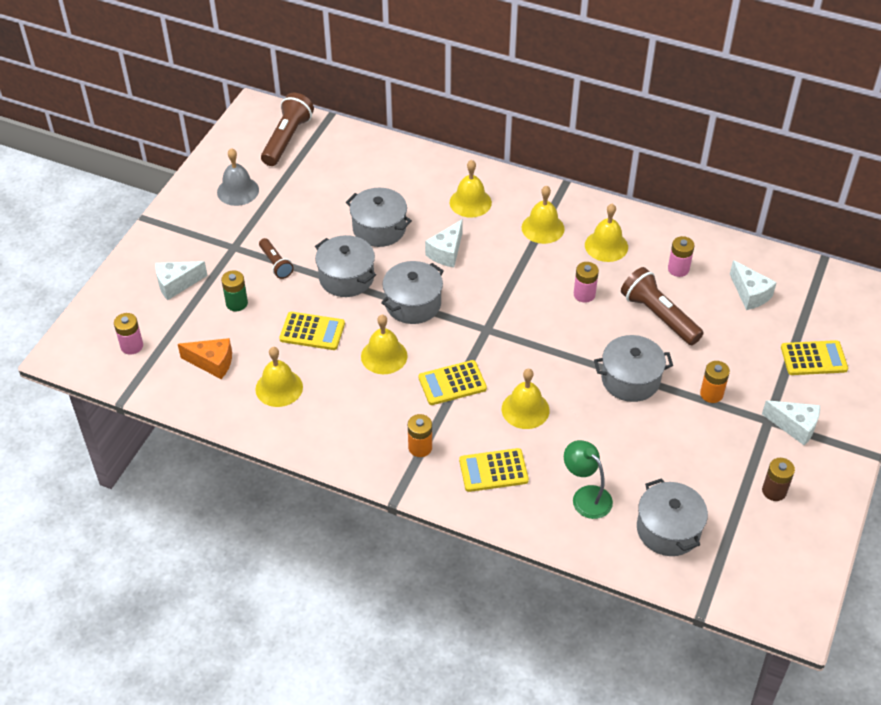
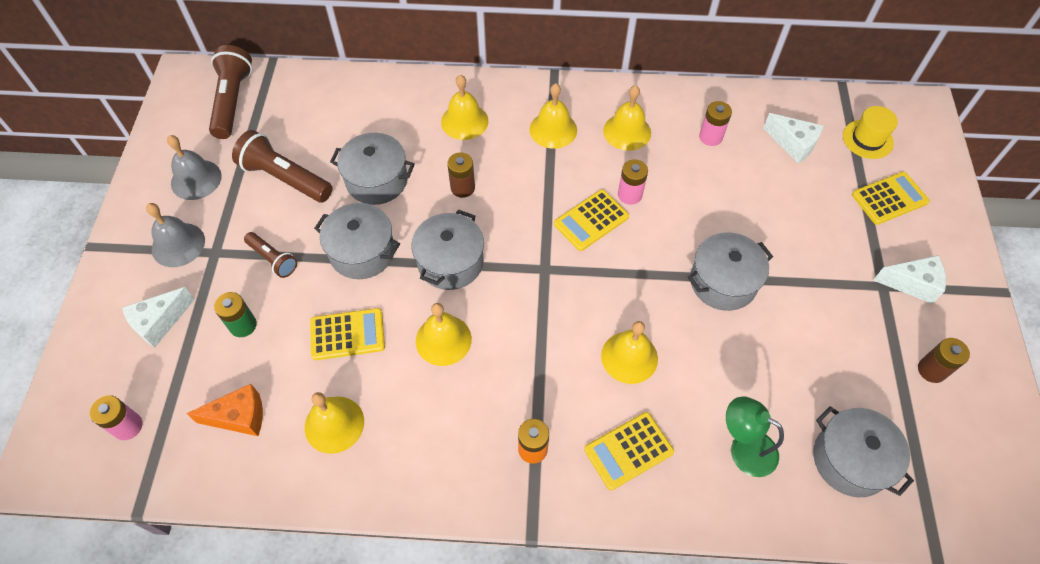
camera: 20 degrees left, 10 degrees up
yellow calculator [418,360,487,405] -> yellow calculator moved to [554,190,629,251]
white cheese [425,219,463,267] -> brown battery [447,152,475,198]
brown flashlight [621,267,704,345] -> brown flashlight moved to [232,130,332,203]
orange battery [700,361,730,403] -> none
none -> grey bell [146,203,205,267]
none -> yellow hat [843,106,898,159]

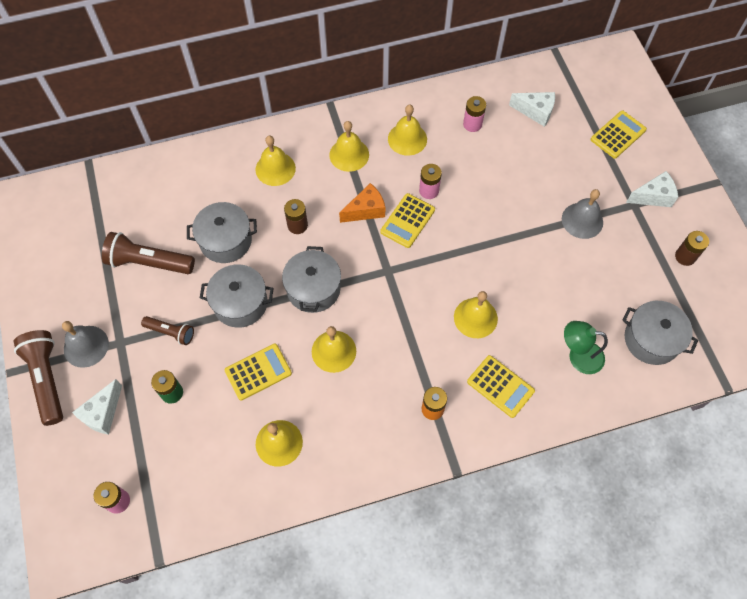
camera: 20 degrees left, 5 degrees up
grey bell [167,135,222,200] -> grey bell moved to [562,189,603,239]
orange cheese [186,384,263,436] -> orange cheese moved to [339,183,385,223]
brown flashlight [209,45,252,139] -> brown flashlight moved to [14,330,63,426]
yellow calculator [584,412,674,490] -> yellow calculator turned 90 degrees counterclockwise [467,355,535,418]
grey pot [687,232,773,311] -> none
yellow hat [843,106,898,159] -> none

